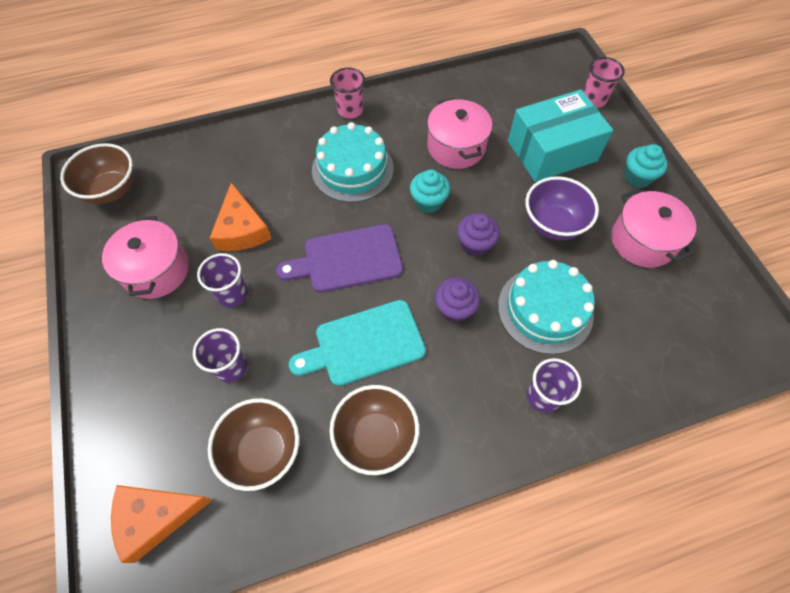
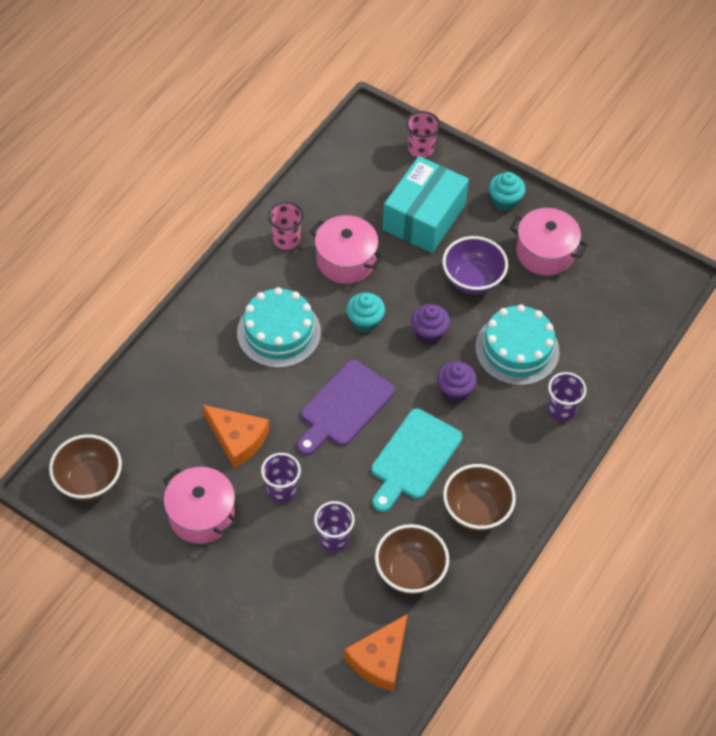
camera: 40 degrees left, 5 degrees down
pink cup [330,68,365,118] -> pink cup moved to [268,202,304,250]

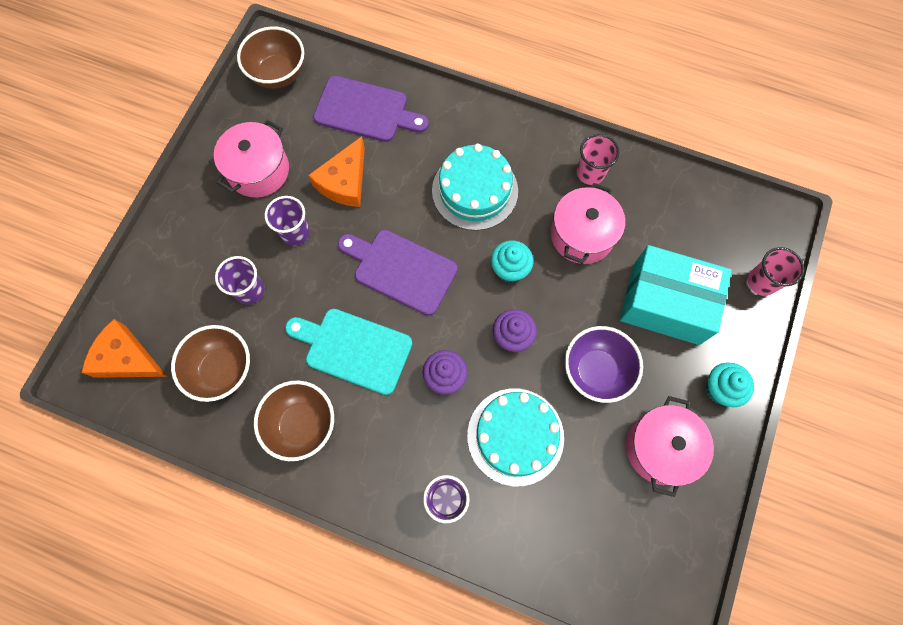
camera: 80 degrees right, 15 degrees up
none -> purple cutting board [313,76,429,142]

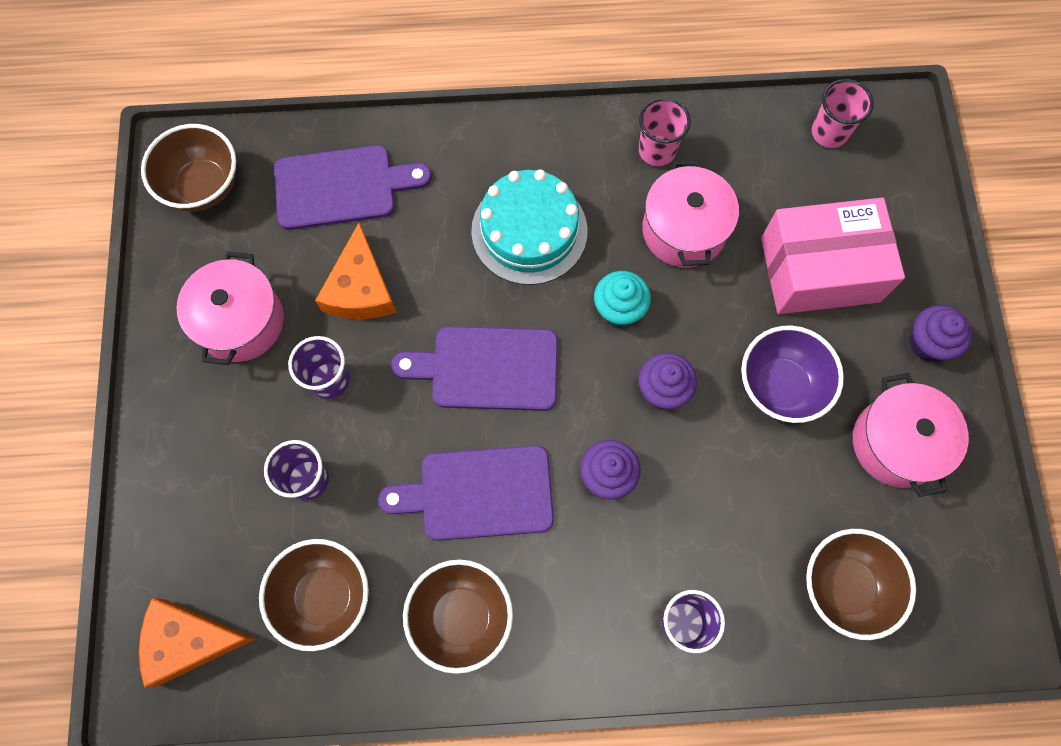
camera: 25 degrees left, 0 degrees up
turquoise cutting board [285,309,412,395] -> purple cutting board [378,445,554,541]
turquoise cake [467,388,564,486] -> none
turquoise box [620,245,732,345] -> pink box [761,198,905,314]
turquoise cupcake [705,362,754,407] -> purple cupcake [909,305,972,361]
pink cup [748,247,804,296] -> pink cup moved to [812,79,874,148]
none -> brown bowl [806,529,916,640]

